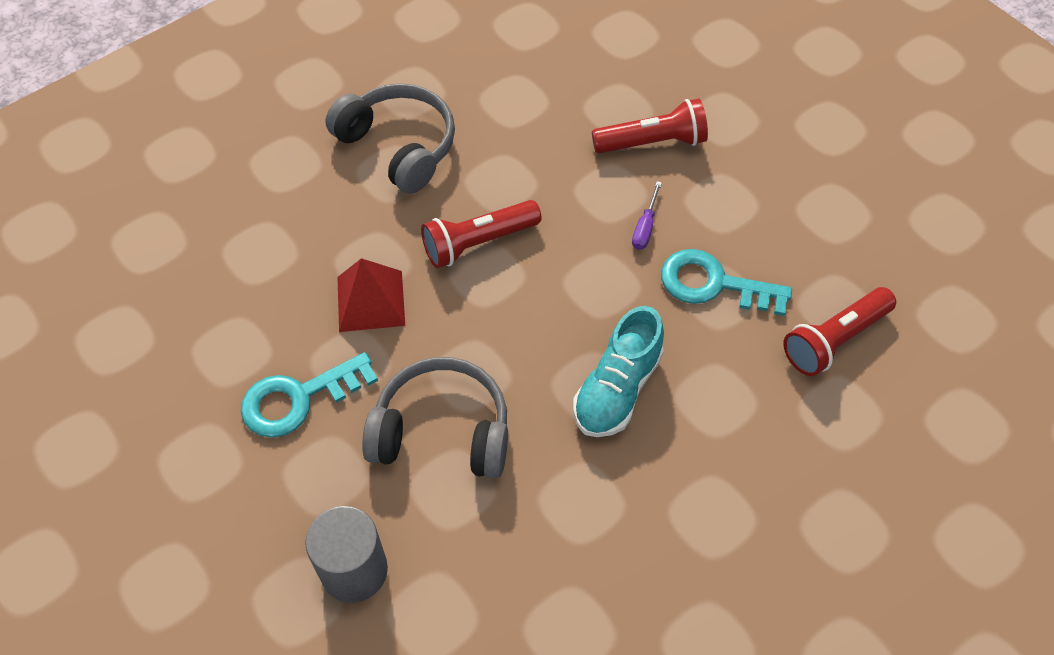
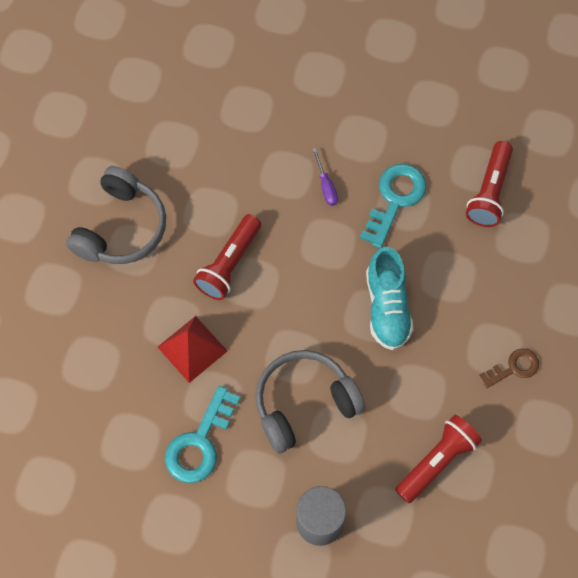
camera: 35 degrees left, 10 degrees up
grey headphones [325,83,455,194] -> grey headphones turned 105 degrees clockwise [66,166,166,264]
red flashlight [592,98,708,153] -> red flashlight moved to [395,415,482,503]
turquoise key [661,249,792,316] -> turquoise key turned 135 degrees clockwise [360,164,426,248]
none -> brown key [479,348,539,388]

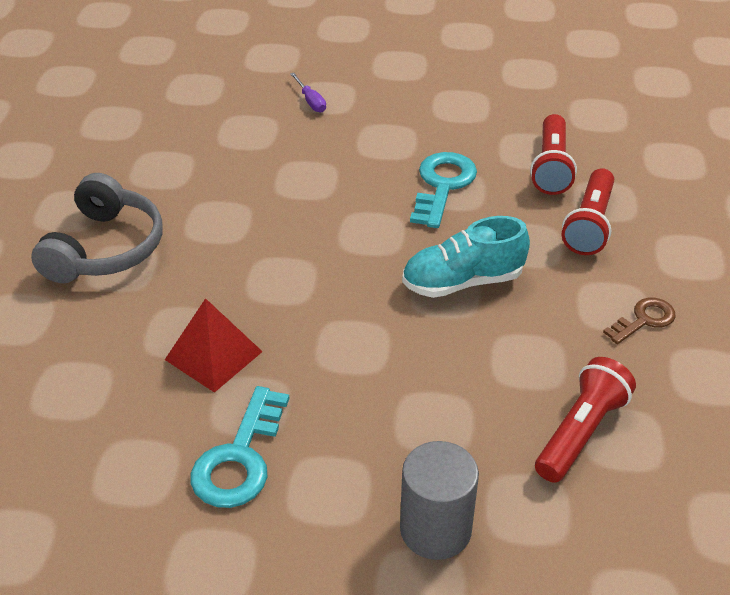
camera: 10 degrees left, 25 degrees down
red flashlight [193,214,261,300] -> red flashlight moved to [562,168,614,255]
grey headphones [256,350,365,454] -> none
purple screwdriver [312,148,338,206] -> purple screwdriver moved to [290,73,326,113]
turquoise shoe [366,247,414,350] -> turquoise shoe turned 90 degrees clockwise [402,216,530,298]

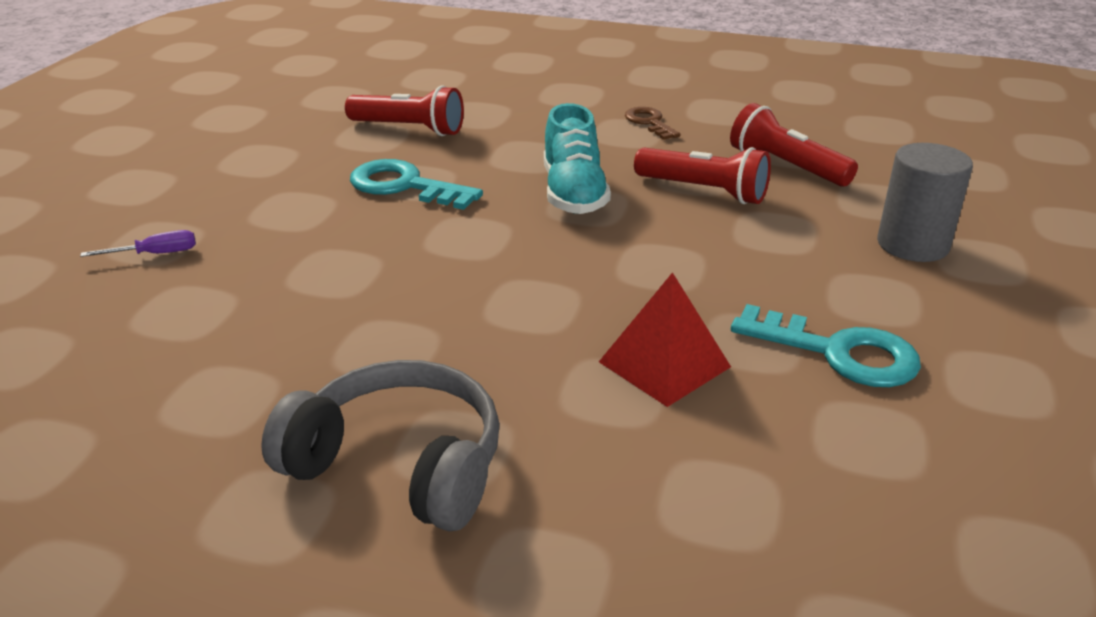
camera: 80 degrees left, 10 degrees down
red flashlight [562,168,614,255] -> red flashlight moved to [634,147,771,204]

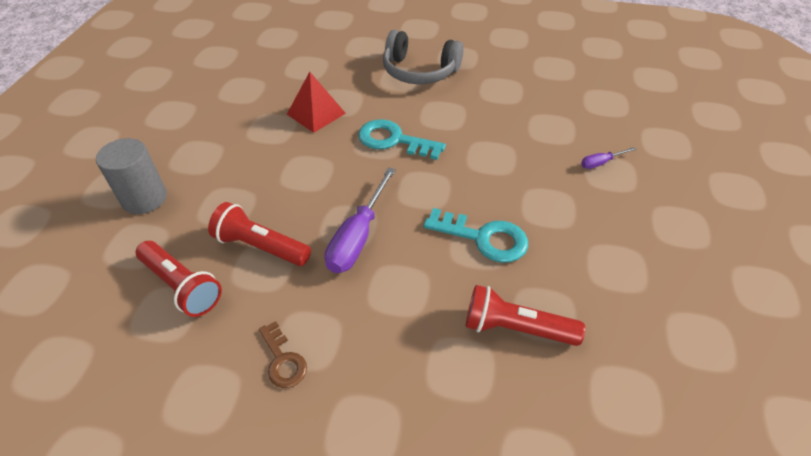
camera: 175 degrees right, 15 degrees up
turquoise shoe [544,103,611,214] -> purple screwdriver [325,167,396,273]
turquoise key [731,304,921,387] -> turquoise key moved to [358,119,446,160]

